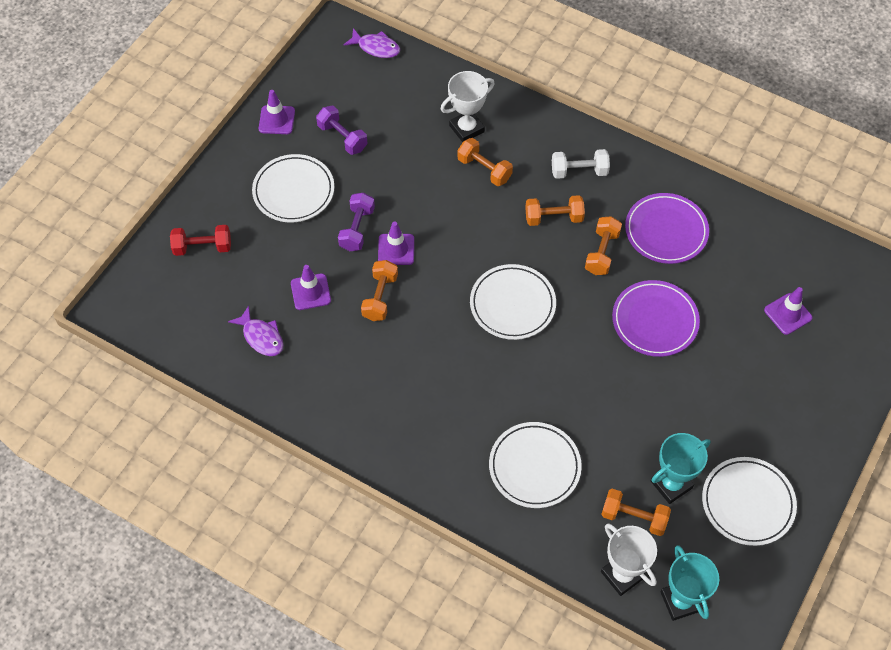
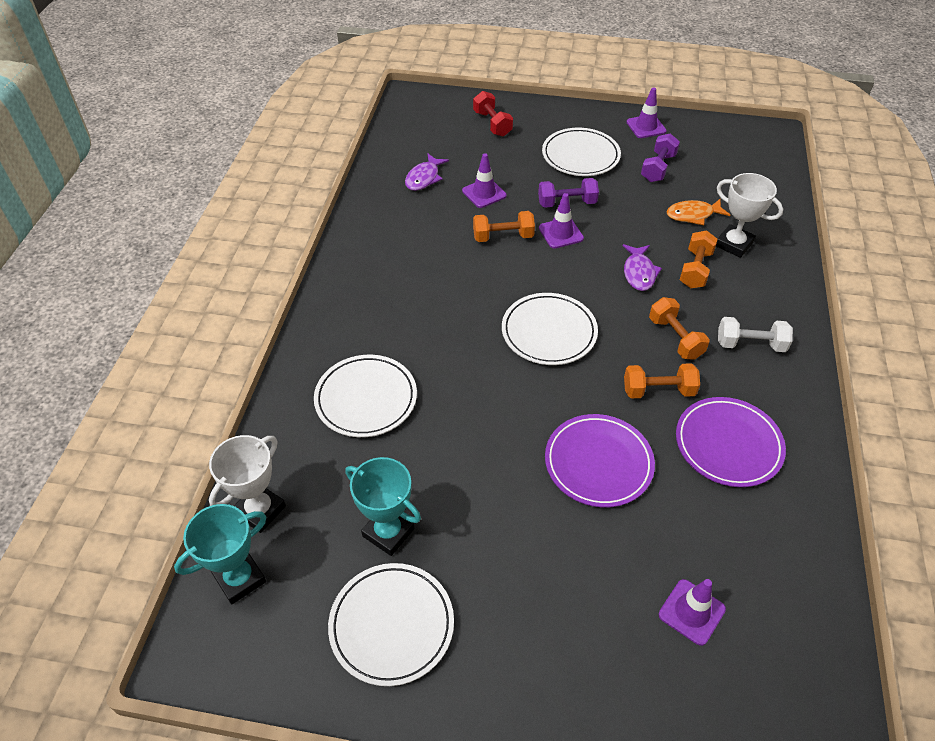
camera: 70 degrees right, 10 degrees down
purple fish [343,28,400,58] -> purple fish moved to [623,244,662,291]
white dumbbell [552,149,610,179] -> white dumbbell turned 60 degrees counterclockwise [718,317,793,352]
orange dumbbell [601,489,671,536] -> none
none -> orange fish [667,199,730,225]

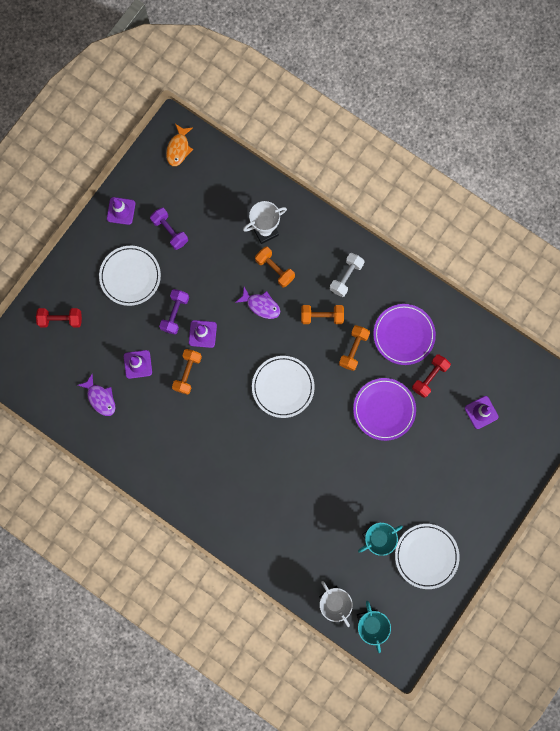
camera: 65 degrees left, 30 degrees up
white plate [314,355,417,437] -> none
orange fish [667,199,730,225] -> orange fish moved to [166,124,193,166]
none -> red dumbbell [412,354,451,398]

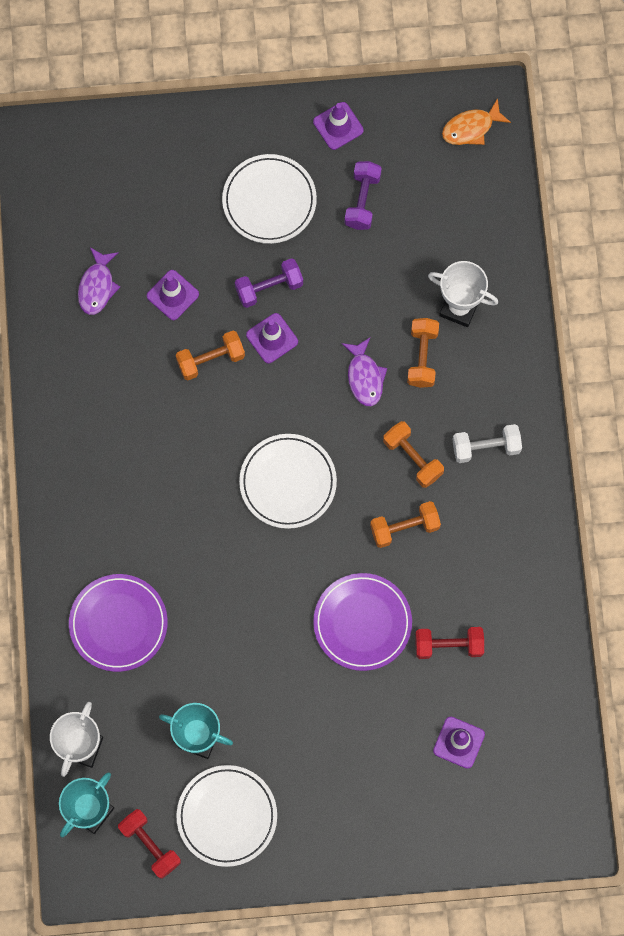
camera: 50 degrees right, 5 degrees down
red dumbbell [36,308,82,327] -> red dumbbell moved to [118,809,181,879]
purple plate [373,304,436,365] -> purple plate moved to [69,574,168,672]

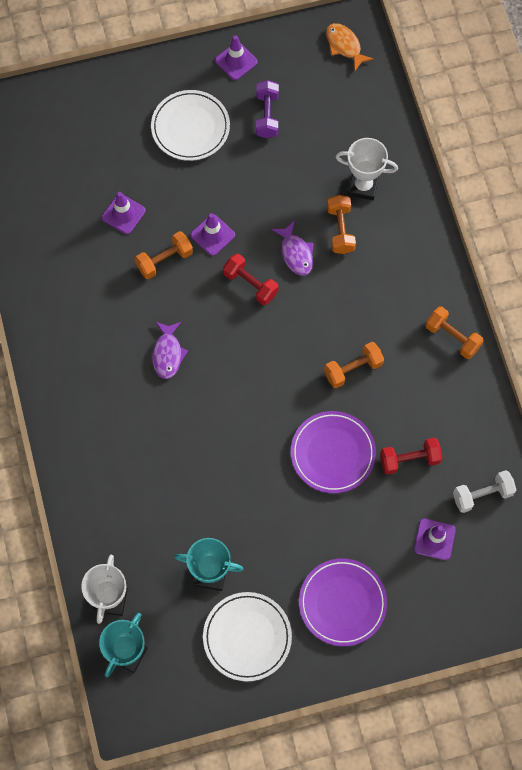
camera: 10 degrees left, 5 degrees down
purple plate [69,574,168,672] -> purple plate moved to [299,558,387,646]
purple fish [78,247,120,315] -> purple fish moved to [152,321,188,379]
red dumbbell [118,809,181,879] -> red dumbbell moved to [223,253,278,305]
purple dumbbell [235,258,303,308] -> none
white plate [239,434,337,529] -> none
orange dumbbell [383,421,444,488] -> orange dumbbell moved to [426,306,484,359]
orange fish [442,98,511,145] -> orange fish turned 90 degrees clockwise [326,23,374,71]
white dumbbell [452,424,522,463] -> white dumbbell moved to [453,470,516,513]

